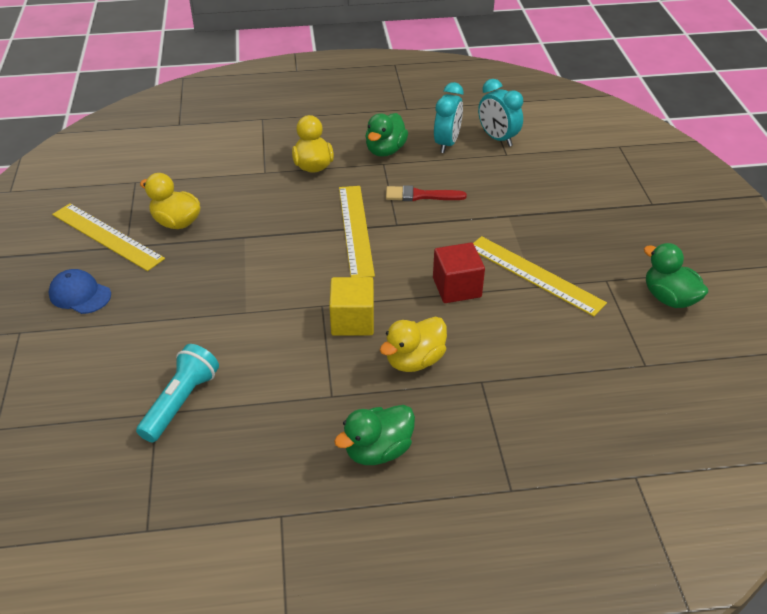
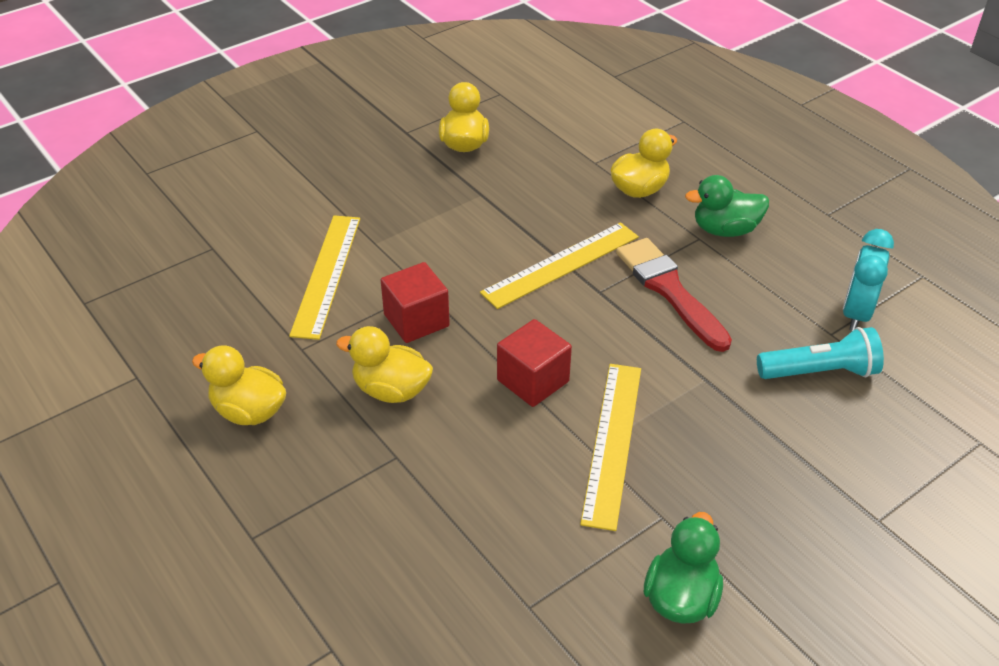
camera: 60 degrees right, 0 degrees up
blue cap [49,269,111,314] -> none
yellow ruler [52,204,165,271] -> yellow ruler moved to [289,215,360,340]
turquoise flashlight [136,344,219,442] -> turquoise flashlight moved to [757,327,884,379]
yellow cube [329,277,374,336] -> red cube [381,262,450,343]
green duck [334,405,415,465] -> yellow duck [192,346,286,425]
red brush [386,185,467,201] -> red brush [616,238,732,352], size x1.53
turquoise clock [434,82,463,153] -> none

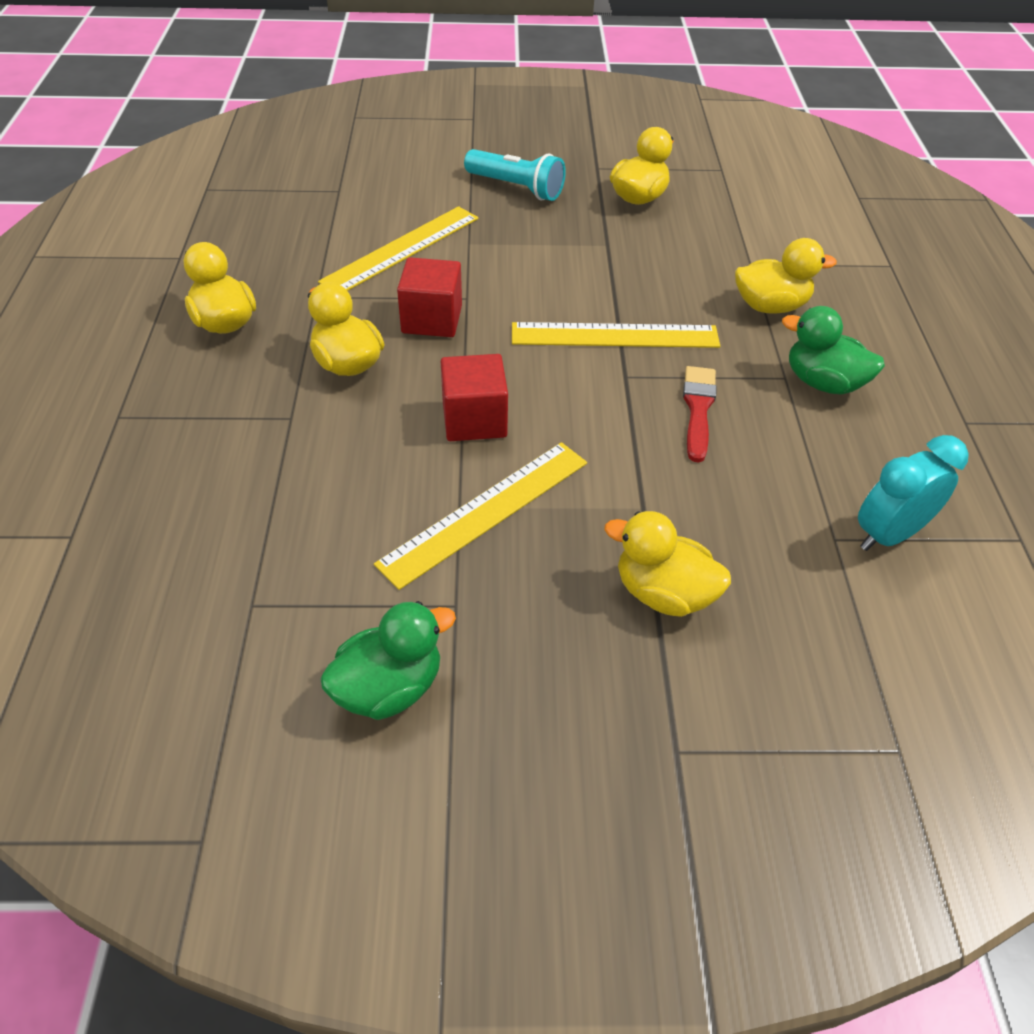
camera: 35 degrees right, 5 degrees up
red brush [616,238,732,352] -> red brush [683,366,716,462], size x0.65
turquoise flashlight [757,327,884,379] -> turquoise flashlight moved to [464,149,566,201]
none -> yellow duck [604,511,731,617]

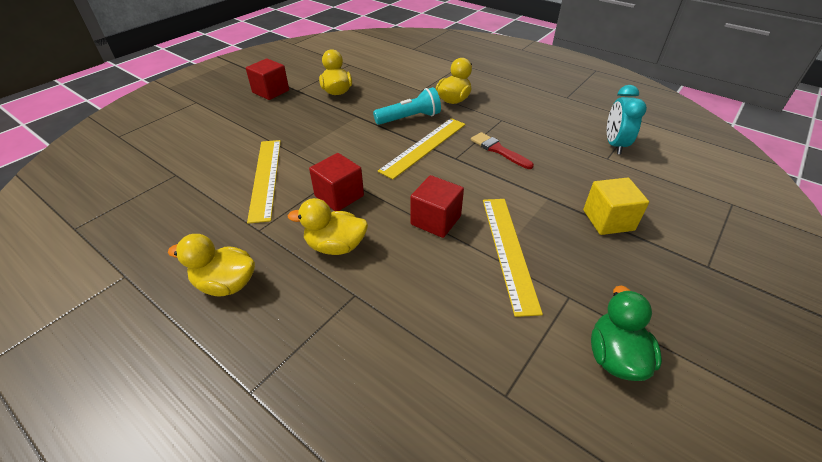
camera: 50 degrees left, 5 degrees down
turquoise flashlight [464,149,566,201] -> turquoise flashlight moved to [373,87,441,125]
yellow duck [604,511,731,617] -> yellow cube [583,178,649,235]
green duck [782,306,885,395] -> none
none -> red cube [246,58,289,100]

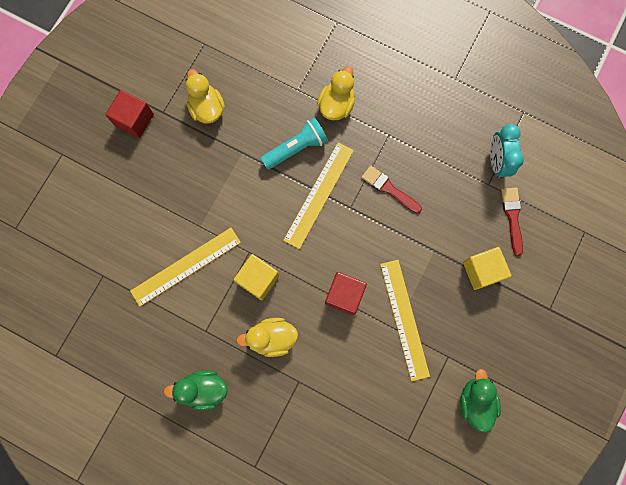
camera: 10 degrees left, 35 degrees up
yellow duck [168,234,255,297] -> green duck [164,370,228,410]
yellow ruler [247,140,281,224] -> yellow ruler turned 75 degrees clockwise [130,228,241,307]
red cube [309,153,364,211] -> yellow cube [234,254,279,300]
none -> red brush [501,188,523,256]

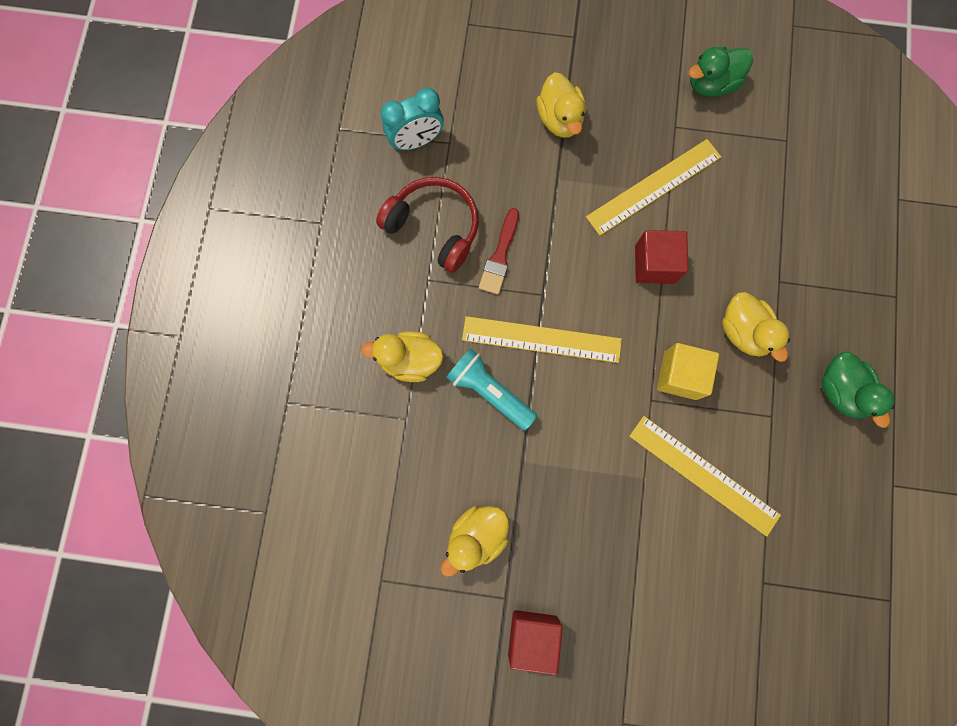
camera: 110 degrees left, 0 degrees up
yellow cube [463,247,512,290] -> yellow duck [536,72,586,138]
red brush [501,188,523,256] -> none
none -> red headphones [376,177,479,273]

